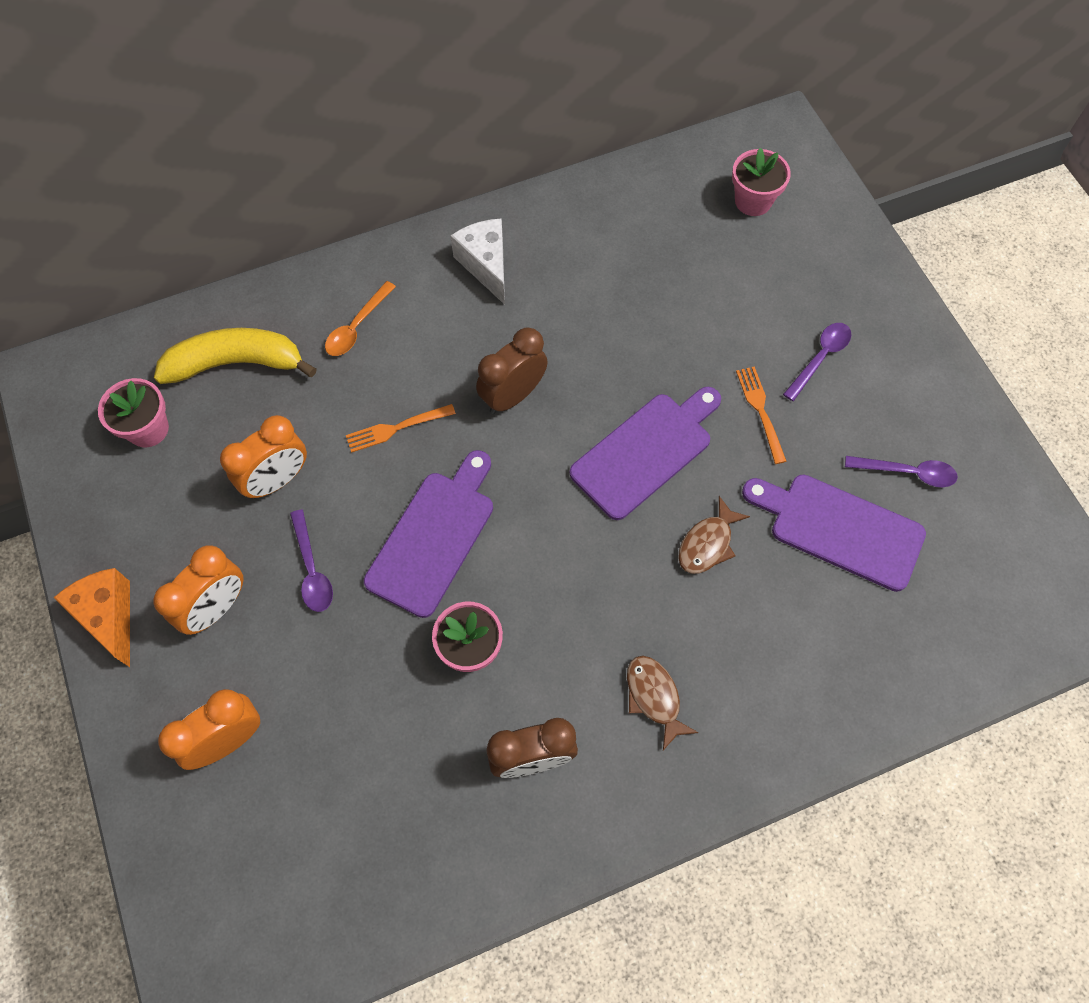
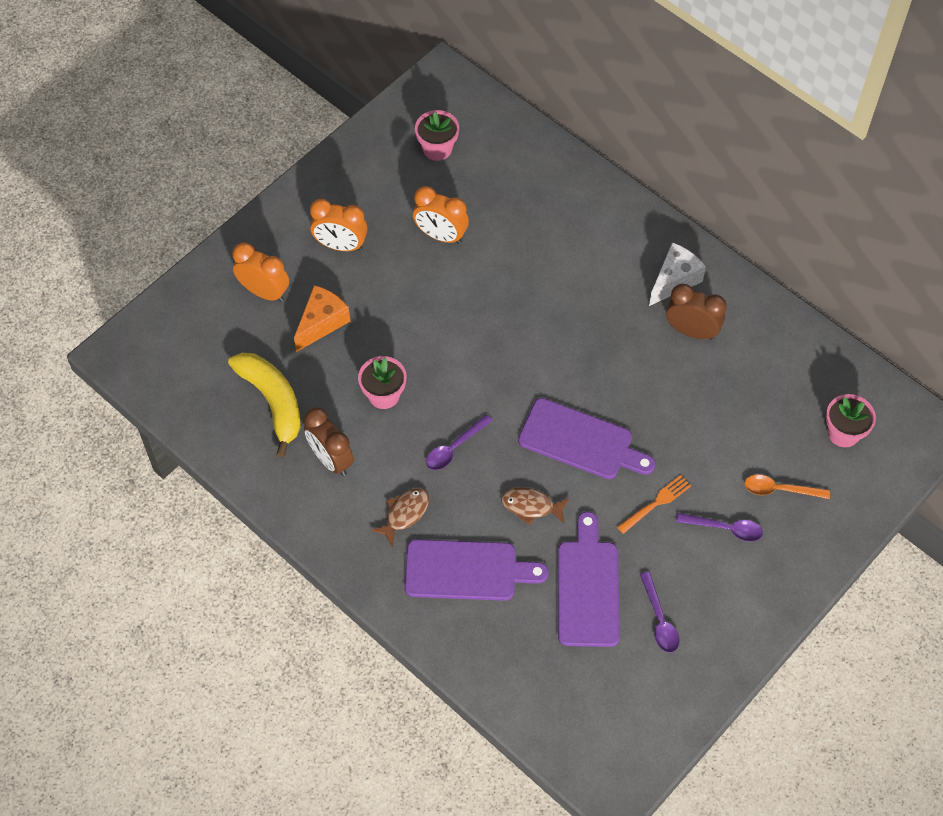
camera: 65 degrees right, 5 degrees down
orange cheese [53,568,130,667] -> orange cheese moved to [294,285,350,352]
yellow banana [154,328,317,384] -> yellow banana moved to [228,353,301,457]
purple spoon [290,509,333,612] -> purple spoon moved to [426,414,493,470]
orange spoon [325,281,396,356] -> orange spoon moved to [744,475,830,499]
orange fork [346,404,456,453] -> none
purple cutting board [364,450,493,618] -> purple cutting board moved to [404,539,549,601]
brown clock [476,327,548,414] -> brown clock moved to [666,284,727,340]

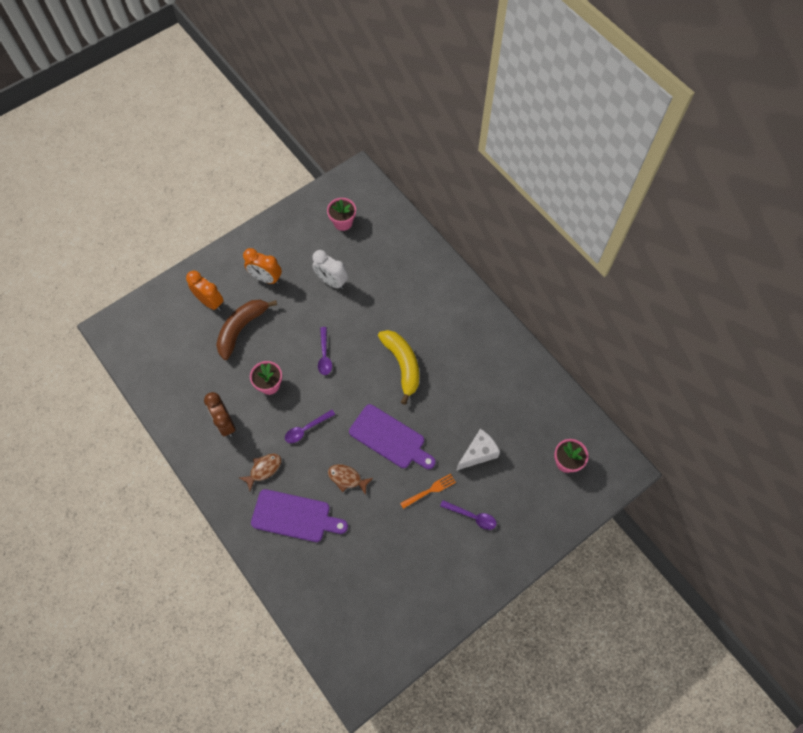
camera: 10 degrees right, 5 degrees up
yellow banana [228,353,301,457] -> yellow banana moved to [378,330,419,405]
orange cheese [294,285,350,352] -> brown banana [216,300,277,360]
orange clock [413,186,469,244] -> white clock [312,250,348,289]
purple cutting board [558,512,620,647] -> none
purple spoon [640,572,680,653] -> purple spoon moved to [318,327,332,375]
white cheese [649,242,706,306] -> white cheese moved to [456,429,500,471]
brown clock [666,284,727,340] -> none
orange spoon [744,475,830,499] -> none

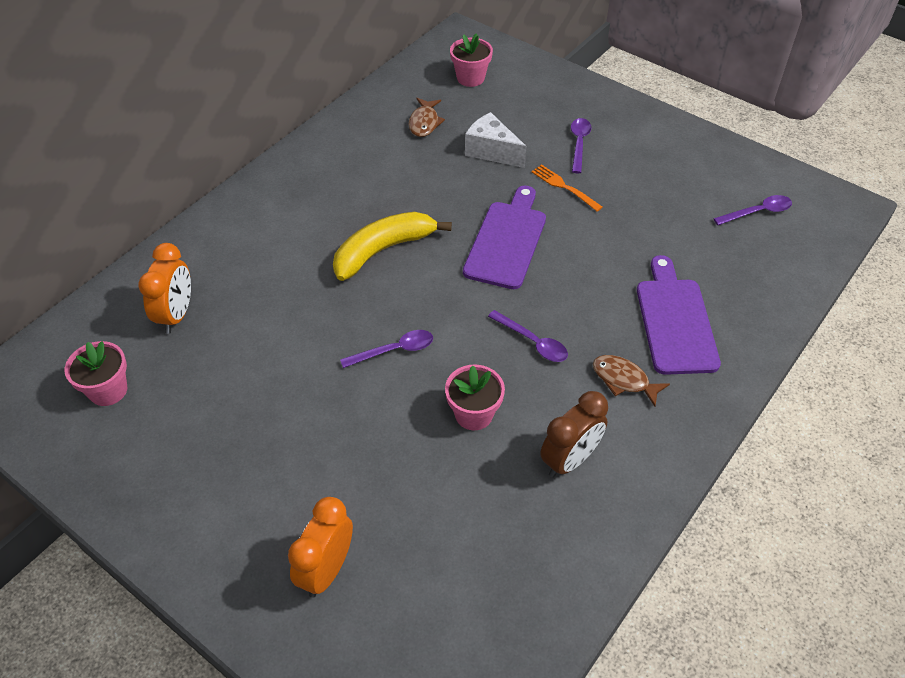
camera: 105 degrees left, 15 degrees down
brown banana [216,300,277,360] -> none
orange clock [243,248,282,284] -> orange clock moved to [139,243,191,334]
white clock [312,250,348,289] -> none
brown fish [328,464,373,495] -> brown fish moved to [409,98,445,137]
none -> purple spoon [713,195,792,225]

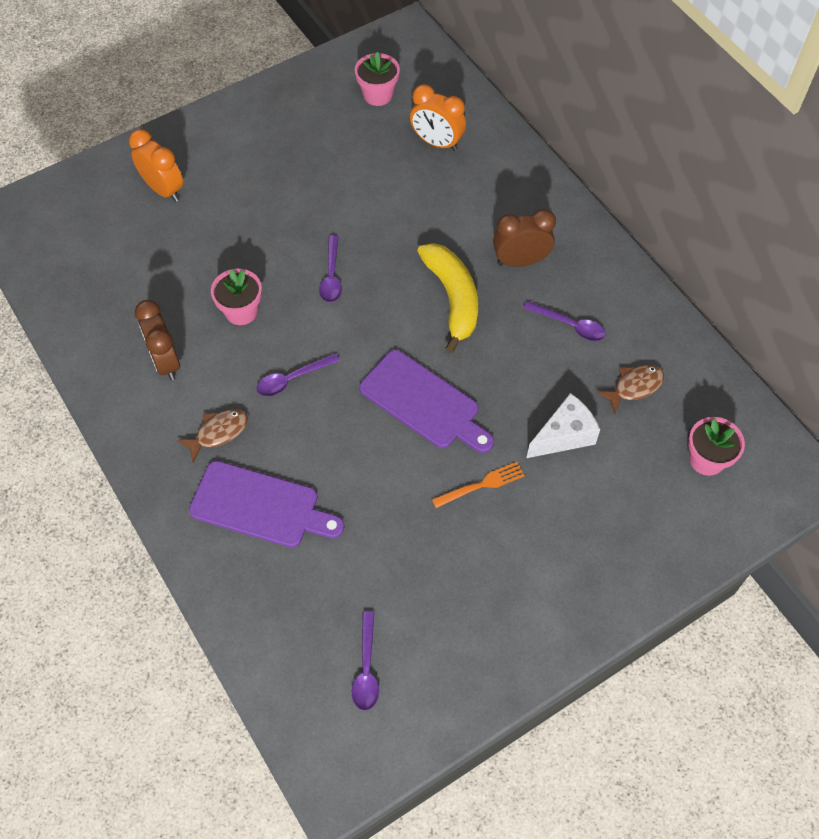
camera: 110 degrees right, 10 degrees up
brown fish [409,98,445,137] -> brown fish turned 120 degrees clockwise [597,365,664,413]
purple spoon [571,118,591,173] -> purple spoon moved to [523,301,606,341]
none -> brown clock [493,209,556,267]

